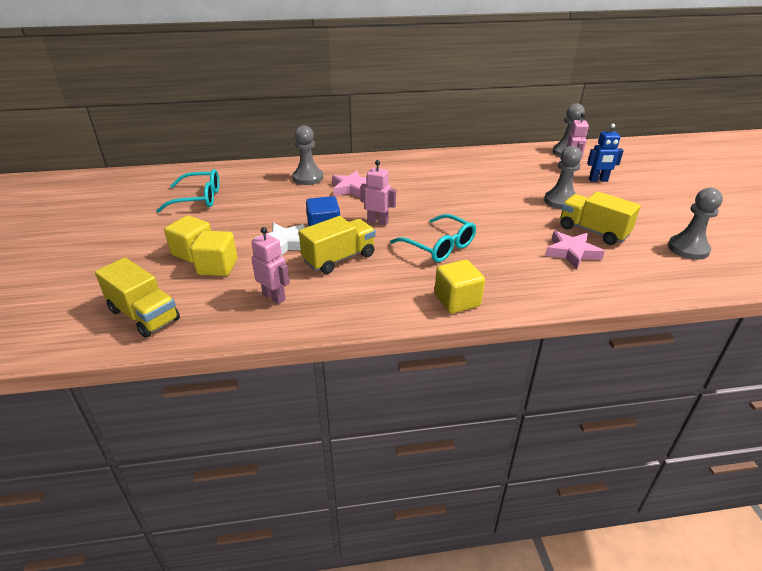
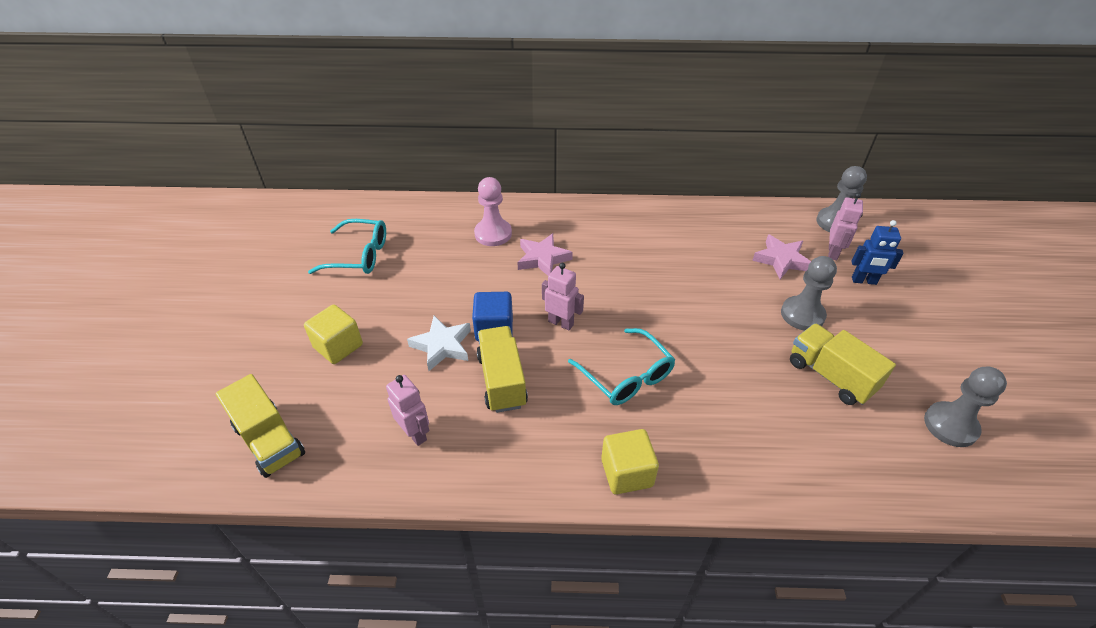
camera: 10 degrees right, 10 degrees up
yellow cube [190,231,238,276] -> none
grey pawn [293,125,323,185] -> pink pawn [474,177,512,246]
yellow truck [299,216,376,274] -> yellow truck turned 75 degrees counterclockwise [476,326,528,413]
pink star [545,231,605,269] -> pink star moved to [752,234,811,279]

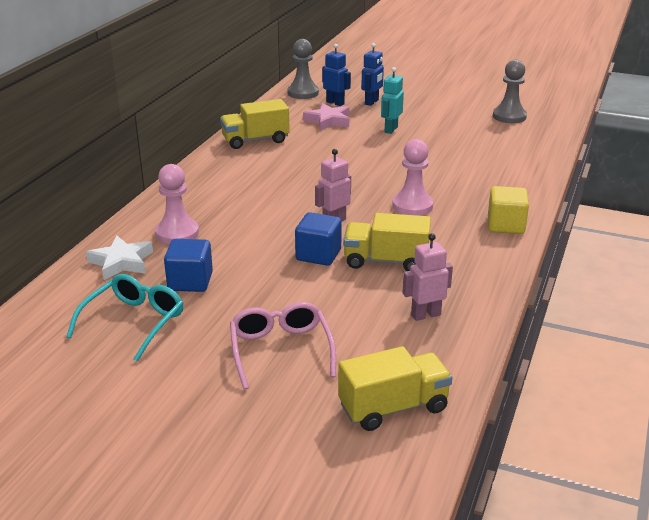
camera: 70 degrees left, 15 degrees down
yellow cube [304,305,363,364] -> pink glasses [230,302,336,389]
white star [407,316,471,371] -> white star moved to [86,236,153,280]
pink star [518,233,573,276] -> none
turquoise glasses [568,328,676,405] -> pink pawn [392,139,433,216]
grey pawn [781,256,837,330] -> turquoise robot [381,67,404,134]
yellow truck [790,323,896,405] -> yellow truck moved to [220,99,290,149]
pink robot [828,193,863,260] -> blue robot [322,44,351,106]
none -> blue cube [164,239,213,292]

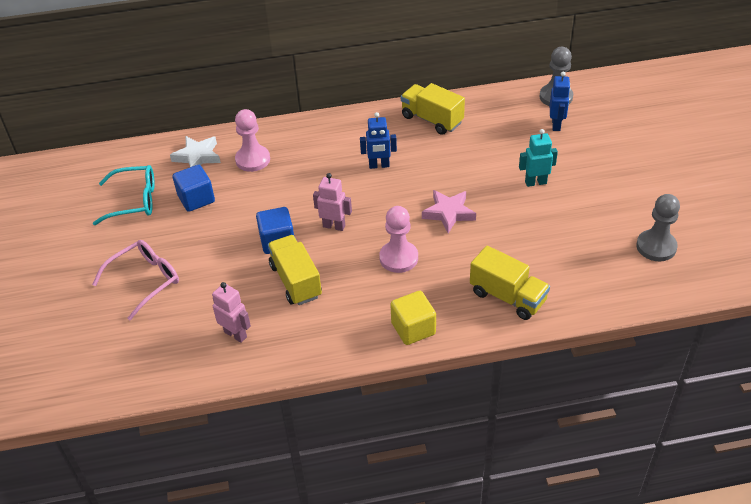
camera: 60 degrees right, 15 degrees up
pink star [303,103,349,131] -> pink star moved to [422,190,476,233]
yellow truck [338,346,453,431] -> yellow truck moved to [470,246,550,320]
blue robot [361,43,384,106] -> blue robot moved to [360,112,397,169]

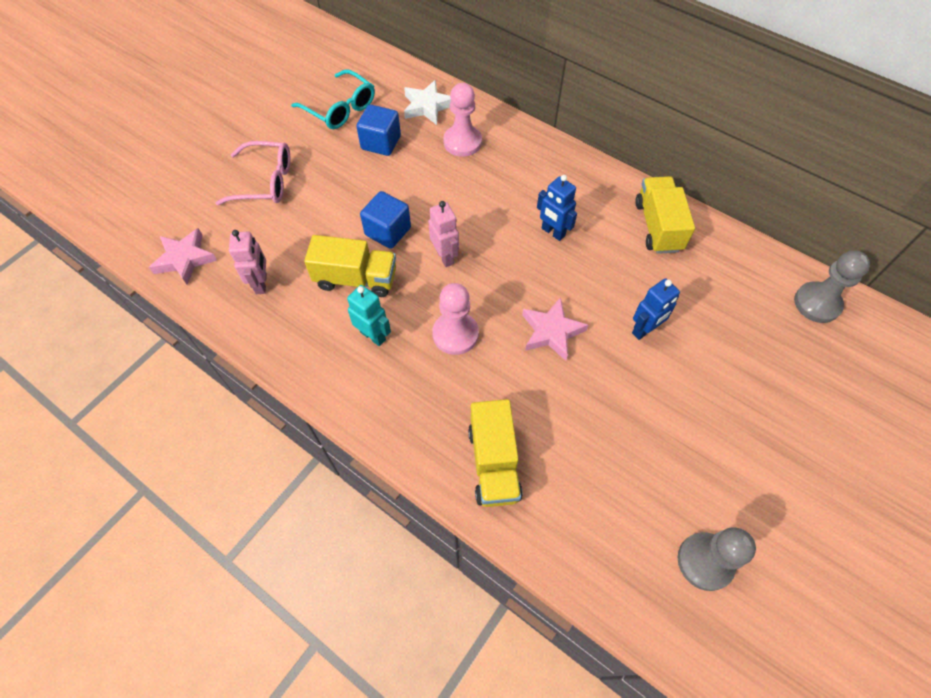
camera: 45 degrees right, 15 degrees up
yellow truck [268,235,322,305] -> yellow truck turned 75 degrees clockwise [304,235,396,297]
yellow cube [390,291,436,345] -> none
turquoise robot [519,129,558,187] -> turquoise robot moved to [347,285,391,346]
blue robot [550,71,571,131] -> blue robot moved to [632,278,680,340]
none -> pink star [149,228,217,285]

